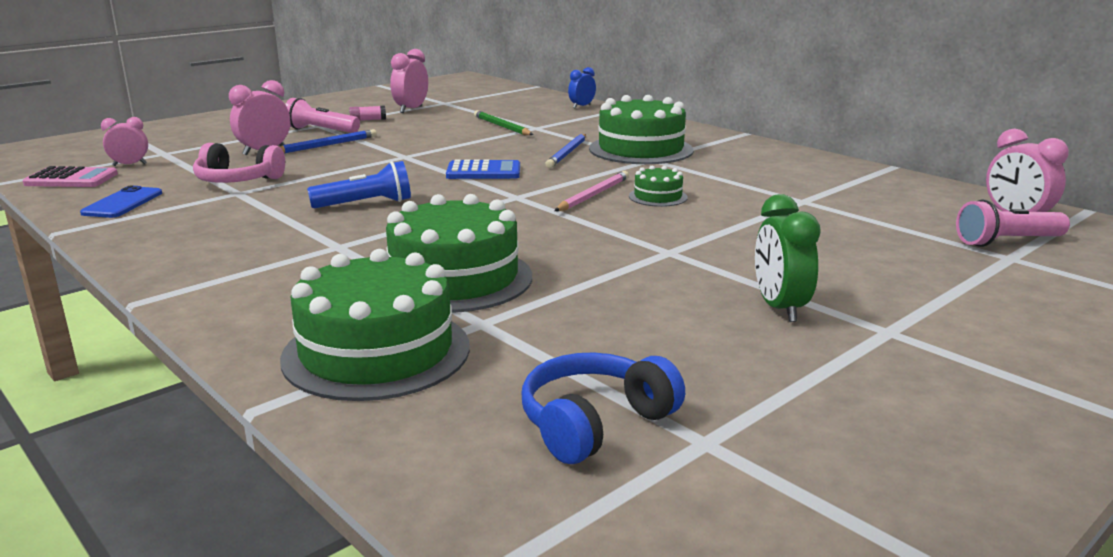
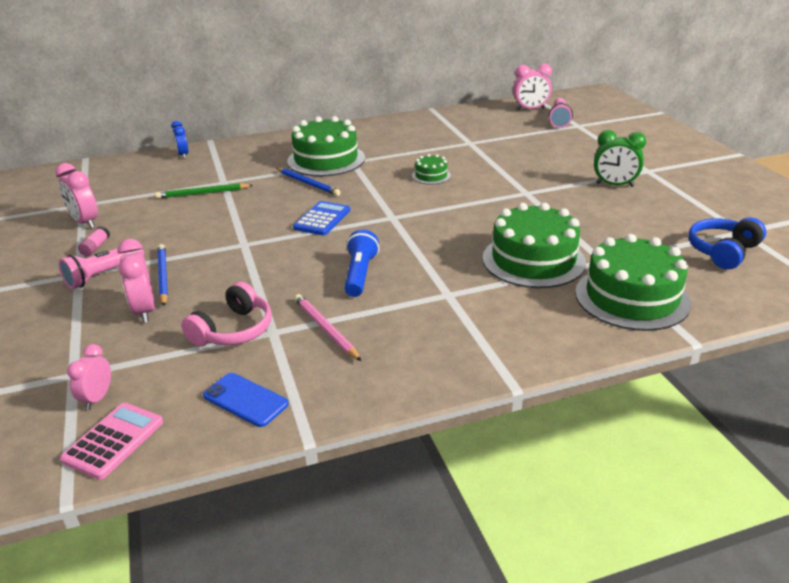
camera: 65 degrees left, 10 degrees up
blue headphones [521,353,685,464] -> blue headphones turned 60 degrees clockwise [689,218,766,269]
pink pencil [554,171,629,211] -> pink pencil moved to [294,294,361,361]

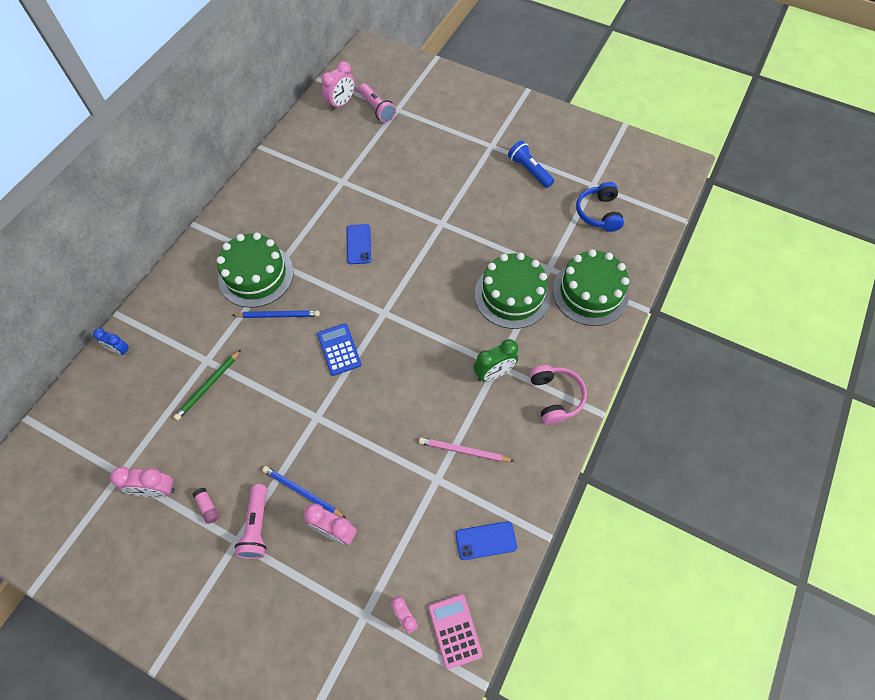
camera: 45 degrees left, 30 degrees up
pink headphones [181,282,272,346] -> pink headphones moved to [529,365,587,425]
blue flashlight [344,229,379,297] -> blue flashlight moved to [508,140,554,188]
green cake [412,154,451,185] -> blue phone [347,224,371,264]
green clock [594,130,646,187] -> green clock moved to [473,339,518,382]

